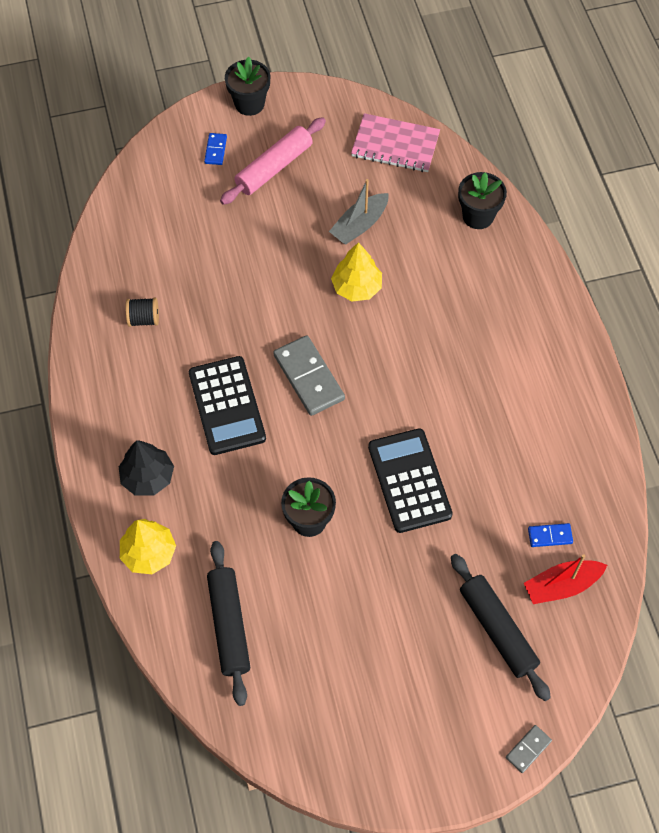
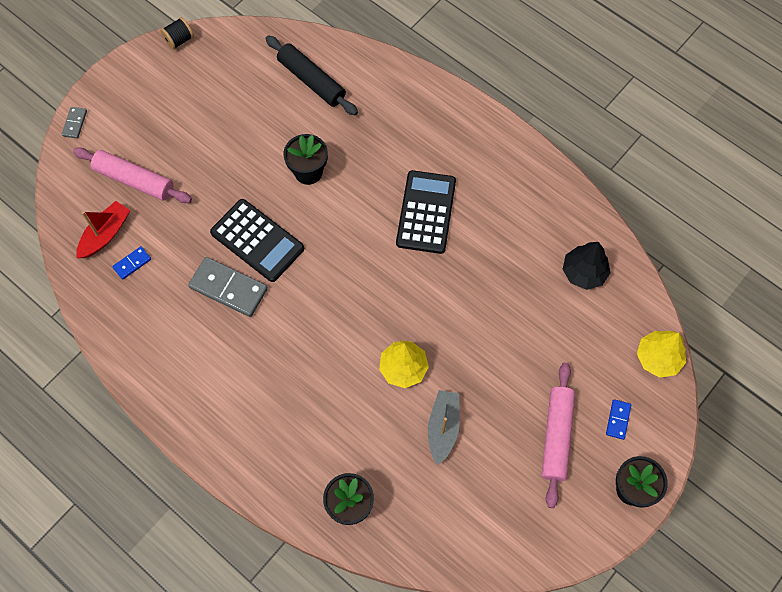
camera: 145 degrees right, 5 degrees up
black tree [119,440,174,496] -> black tree moved to [562,242,610,290]
yellow tree [120,519,176,574] -> yellow tree moved to [637,330,686,378]
black spool [126,298,159,327] -> black spool moved to [160,17,194,50]
black calculator [189,356,266,455] -> black calculator turned 60 degrees clockwise [396,170,456,254]
blue domino [204,133,227,165] -> blue domino turned 45 degrees clockwise [606,399,631,440]
grey domino [273,335,345,416] -> grey domino moved to [188,257,268,317]
pink notebook [351,113,440,172] -> none
black rolling pin [451,554,551,701] -> pink rolling pin [73,147,192,203]

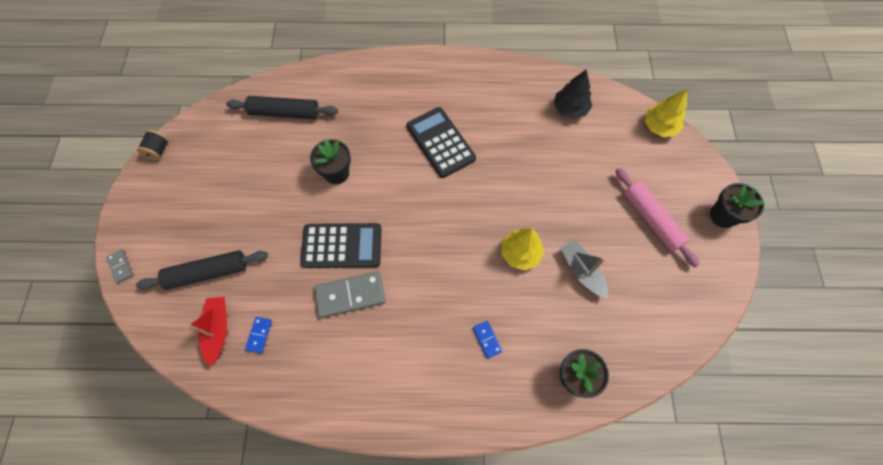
camera: 40 degrees left, 0 degrees up
pink rolling pin [73,147,192,203] -> black rolling pin [136,250,268,290]
blue domino [606,399,631,440] -> blue domino moved to [473,321,502,359]

